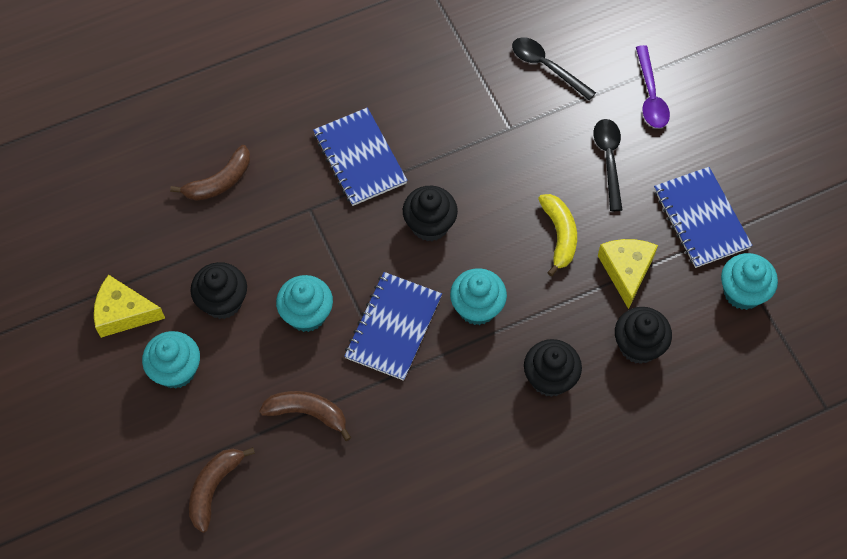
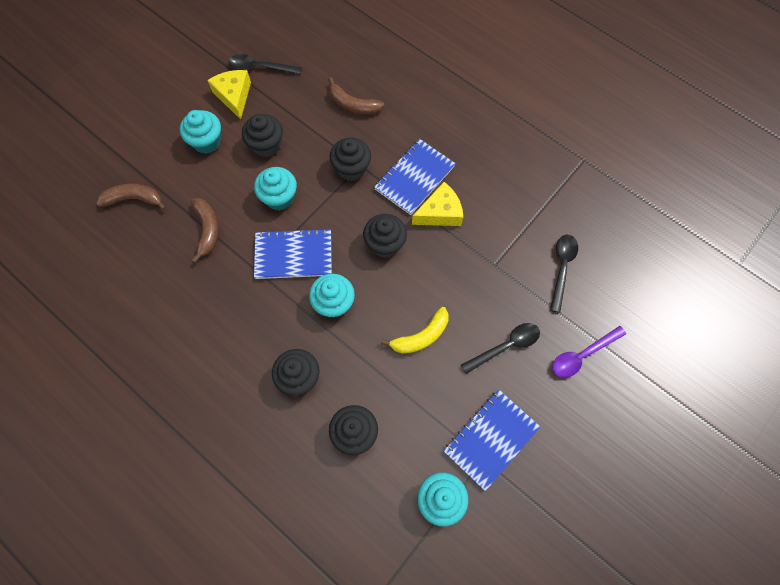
camera: 65 degrees right, 5 degrees up
yellow cheese [598,239,658,309] -> yellow cheese moved to [412,182,463,226]
none -> black spoon [228,54,302,74]
none -> black cupcake [330,137,371,181]

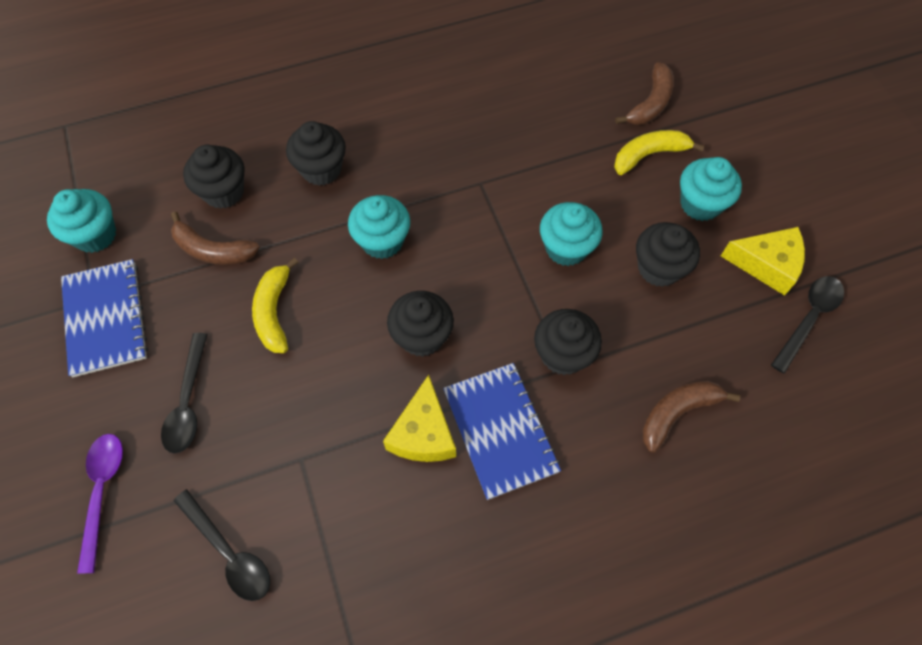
camera: 120 degrees right, 5 degrees down
brown banana [191,198,219,263] -> brown banana moved to [171,212,260,265]
blue notebook [254,228,332,279] -> none
none -> yellow banana [614,130,705,175]

